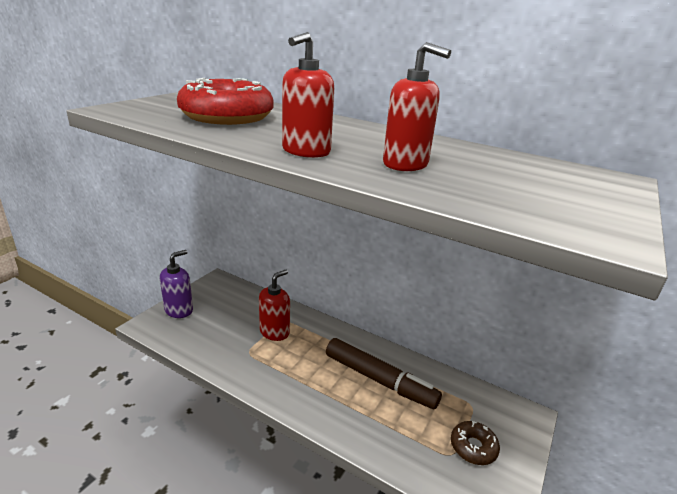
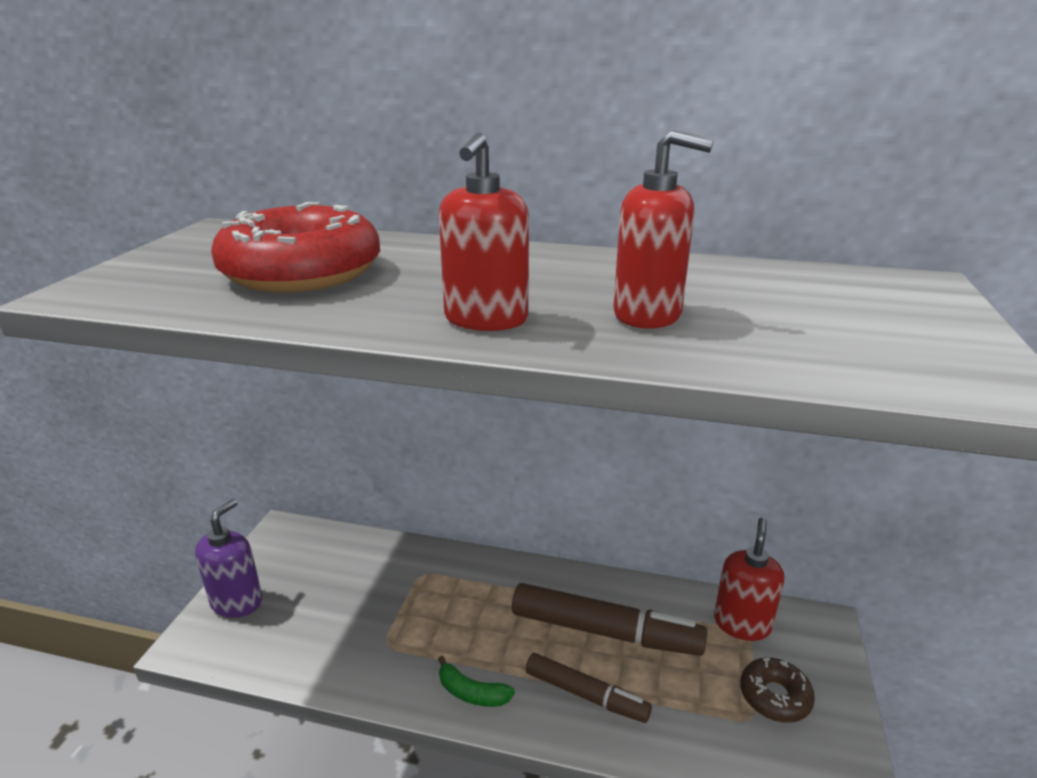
camera: 15 degrees left, 0 degrees up
red soap dispenser [259,270,290,341] -> red soap dispenser moved to [714,518,784,641]
none -> green banana [438,656,515,707]
none -> brown marker [526,653,652,723]

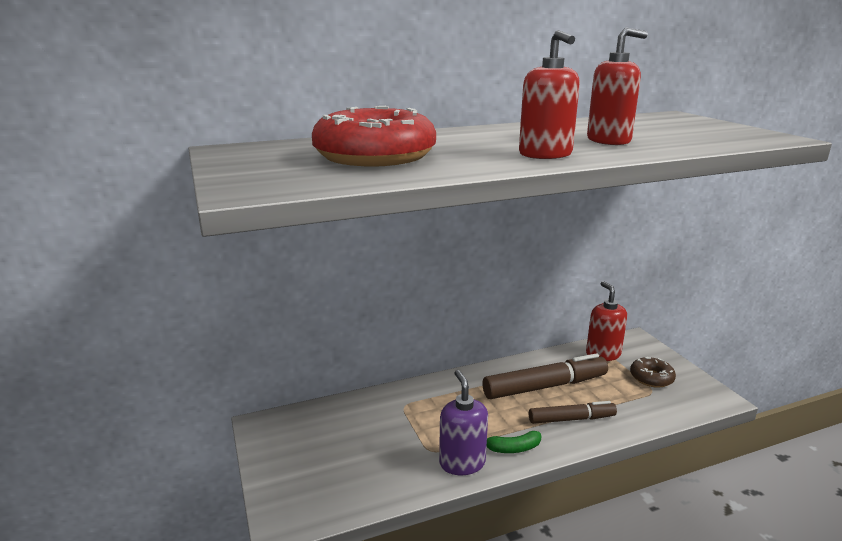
camera: 35 degrees left, 5 degrees down
purple soap dispenser [195,499,262,618] -> purple soap dispenser moved to [439,370,488,475]

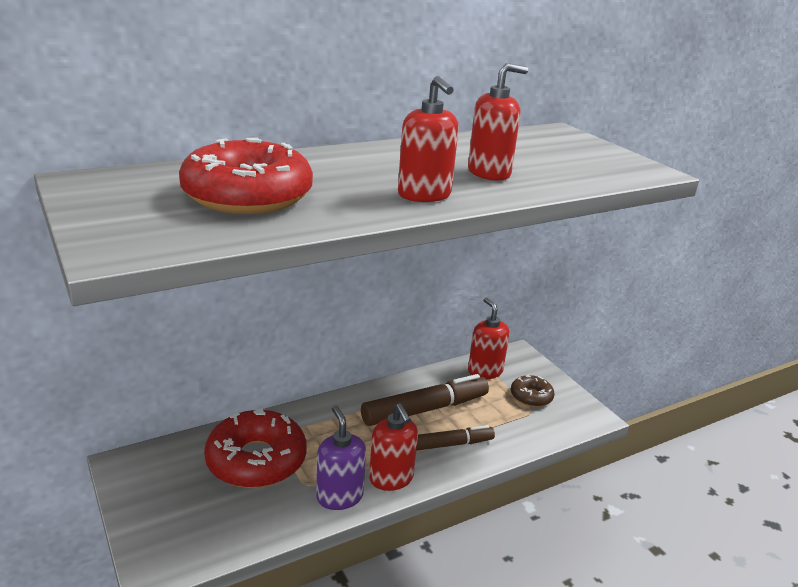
camera: 10 degrees left, 5 degrees up
green banana [487,431,541,453] -> red soap dispenser [369,403,418,491]
none -> red donut [204,409,307,488]

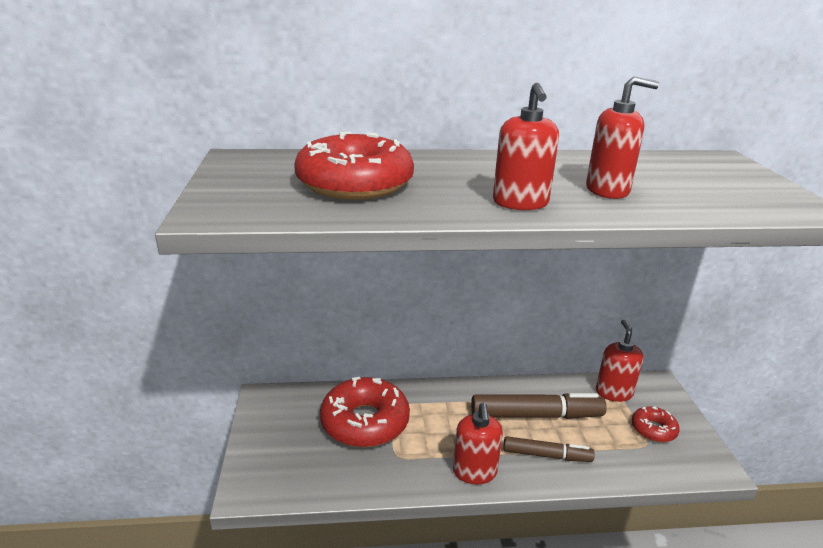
camera: 25 degrees right, 0 degrees up
purple soap dispenser [316,405,366,510] -> none
brown donut [511,375,554,407] -> red donut [632,406,679,442]

